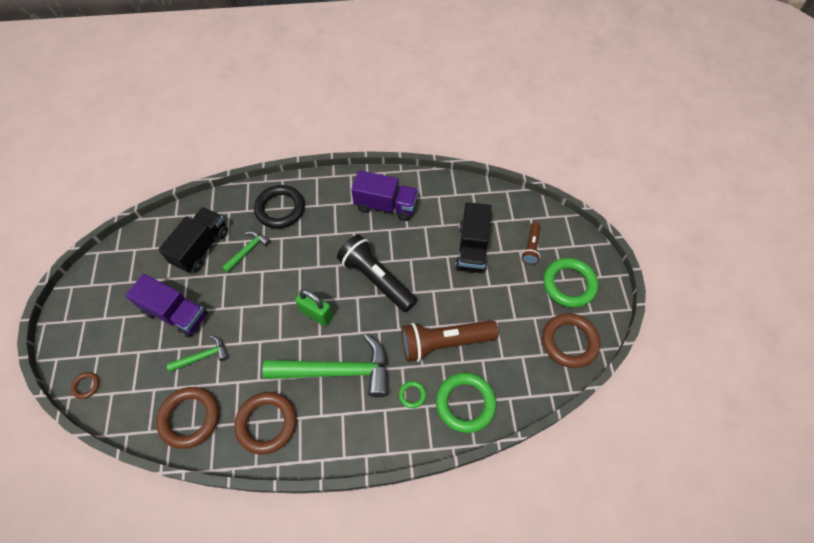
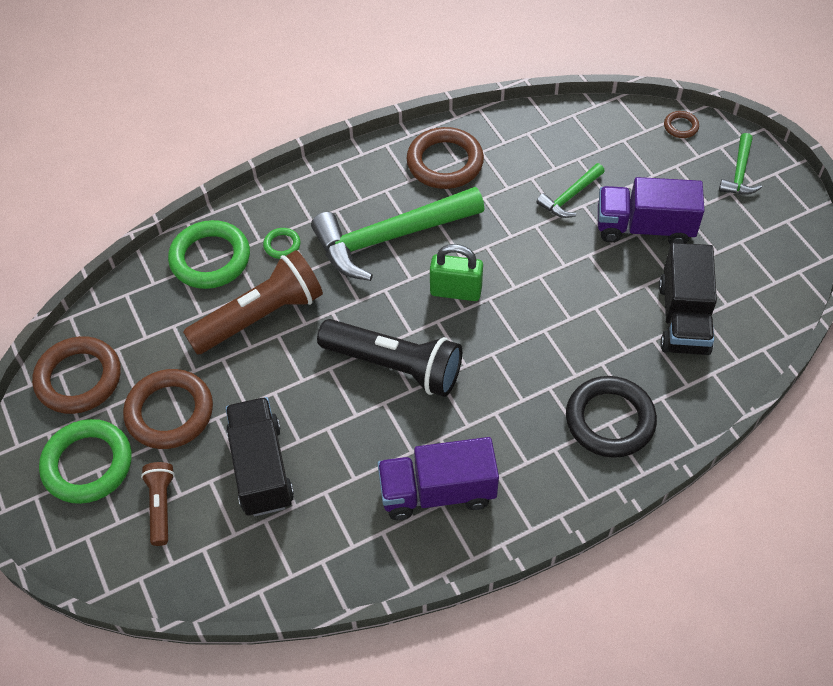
camera: 160 degrees right, 5 degrees down
brown ring [156,387,219,449] -> brown ring moved to [123,369,213,449]
green hammer [222,231,270,273] -> green hammer moved to [719,133,762,195]

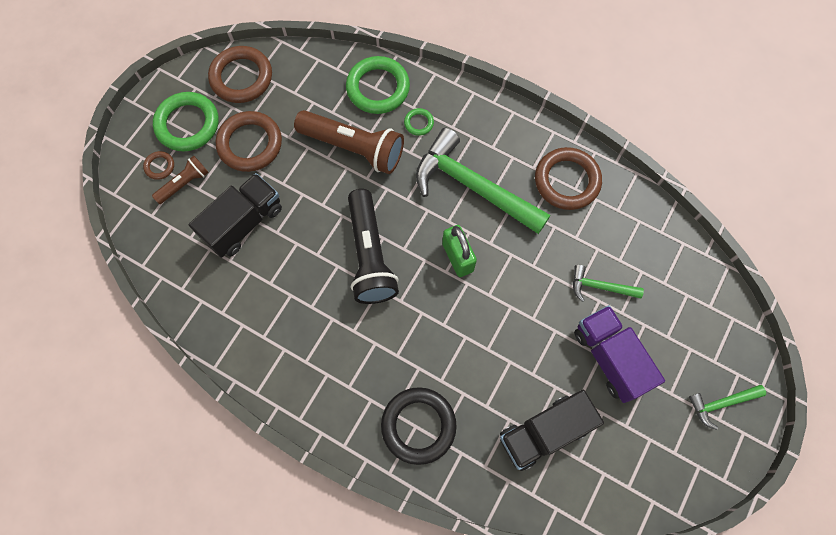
camera: 55 degrees right, 15 degrees up
purple truck [377,437,499,520] -> none
brown ring [664,111,699,138] -> brown ring moved to [143,151,174,180]

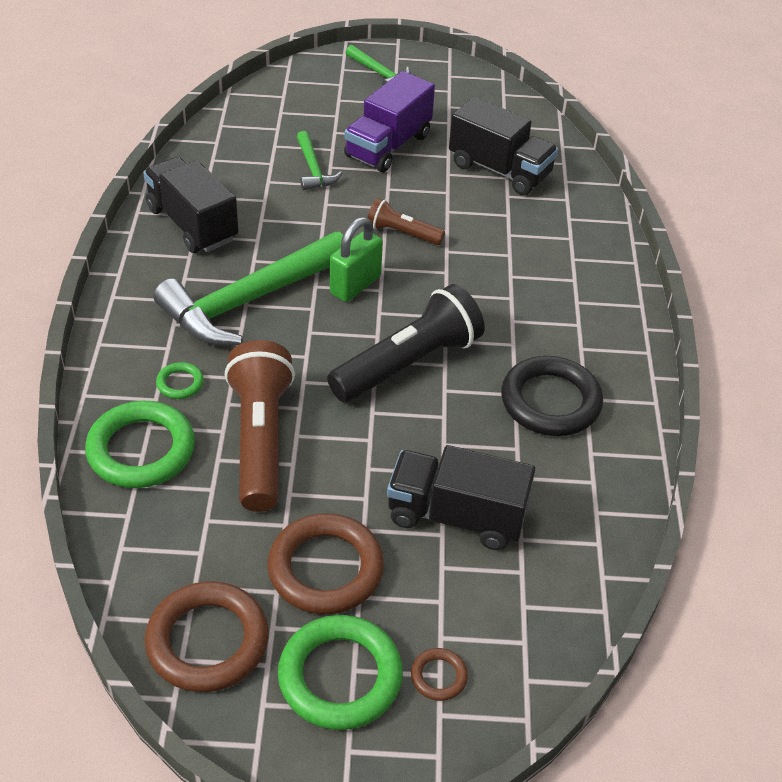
camera: 120 degrees left, 25 degrees down
brown flashlight [152,156,209,204] -> brown flashlight moved to [367,198,445,245]
black ring [381,387,457,465] -> black ring moved to [501,356,603,436]
green hammer [416,128,550,234] -> green hammer turned 45 degrees clockwise [153,232,343,346]
brown ring [535,147,602,210] -> black truck [143,157,238,253]

